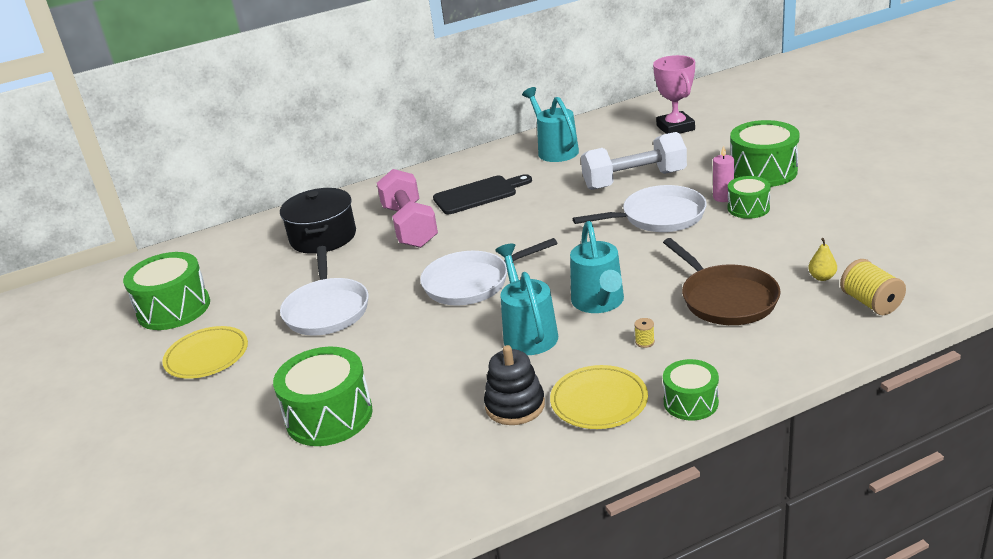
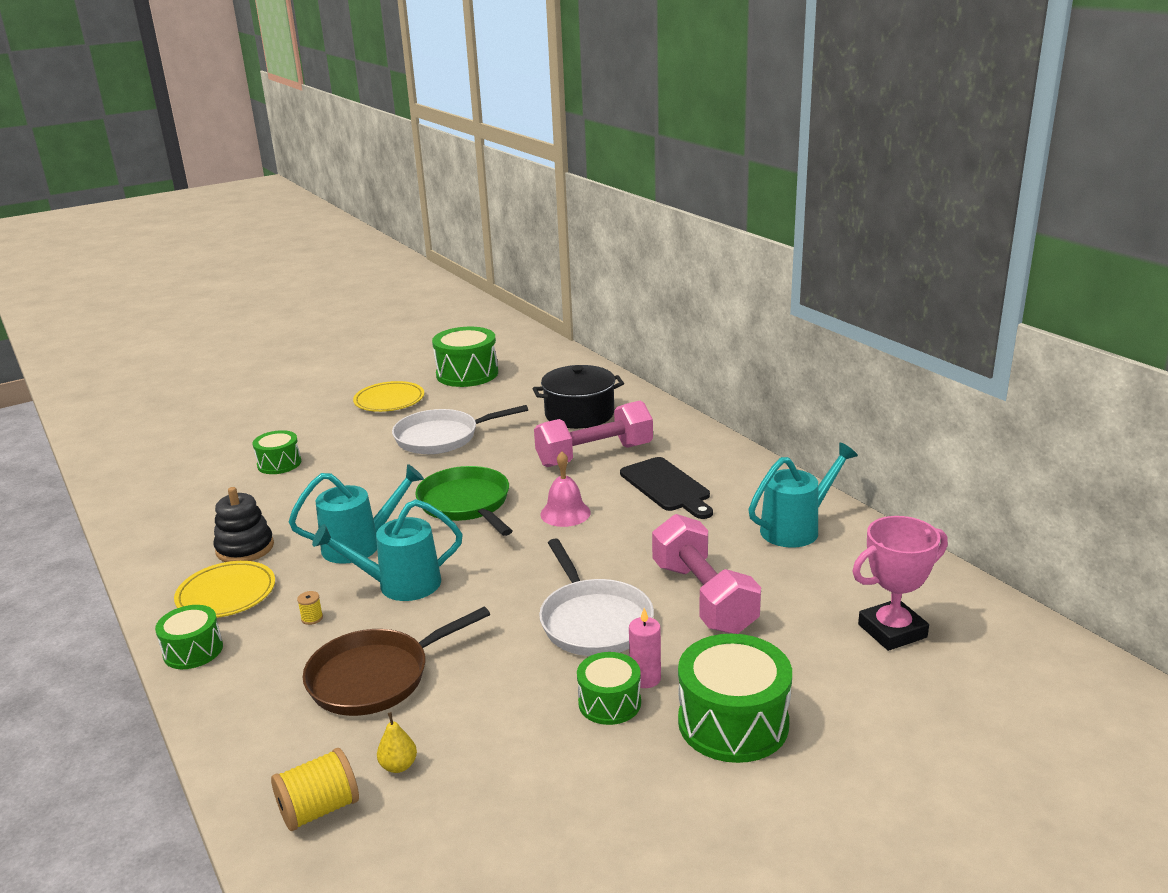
camera: 80 degrees right, 5 degrees down
green drum [273,347,373,446] -> green drum [252,430,301,474], size x0.59
white pan [420,238,557,306] -> green pan [415,466,512,536]
white dumbbell [581,132,687,190] -> pink dumbbell [652,514,761,634]
none -> pink bell [540,451,591,527]

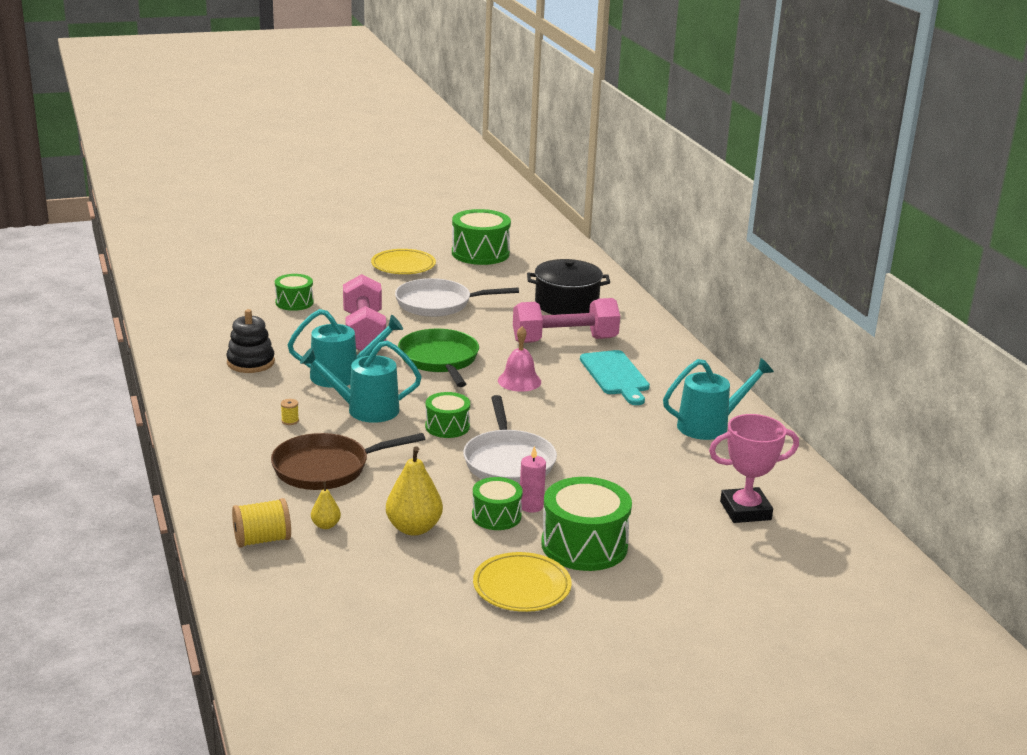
camera: 10 degrees right, 0 degrees up
green drum [155,605,223,669] -> green drum moved to [425,392,470,438]
yellow plate [174,561,275,618] -> yellow plate moved to [473,552,572,612]
black cutting board [620,457,713,519] -> turquoise cutting board [580,350,650,405]
pink dumbbell [652,514,761,634] -> pink dumbbell moved to [343,274,386,351]
none -> yellow pear [386,446,443,536]

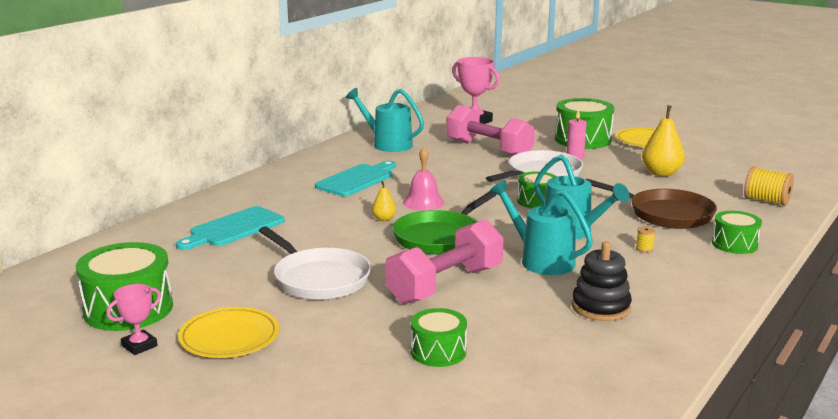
camera: 125 degrees left, 5 degrees down
yellow pear [311,482,341,529] -> yellow pear moved to [372,181,396,221]
green drum [472,477,523,530] -> green drum moved to [712,211,762,254]
pink dumbbell [513,298,620,343] -> pink dumbbell moved to [446,105,535,156]
black pot [527,259,610,315] -> turquoise cutting board [176,206,285,250]
none -> pink trophy [107,284,161,355]

